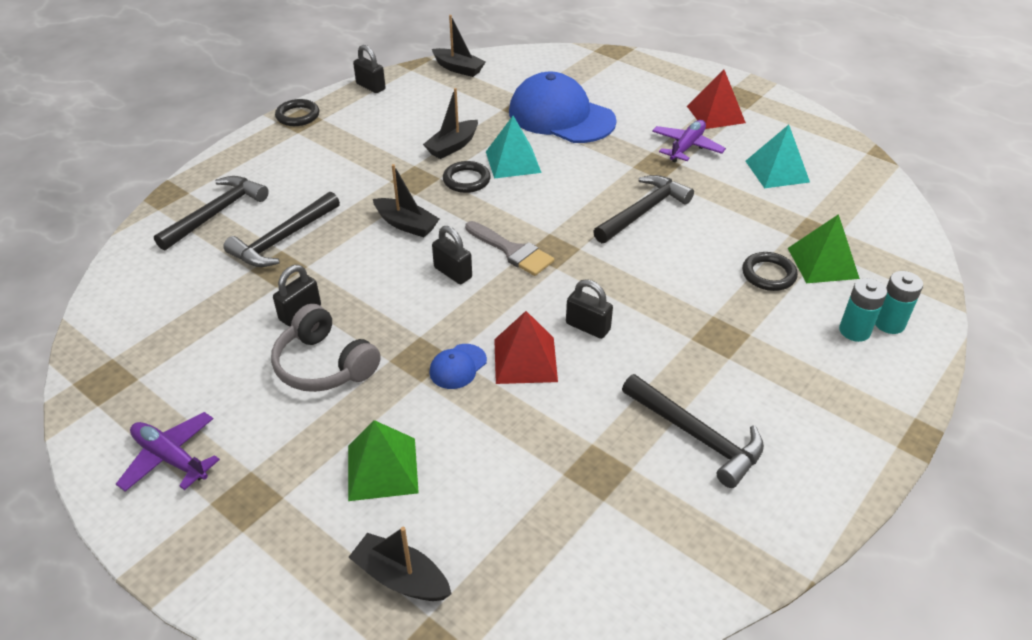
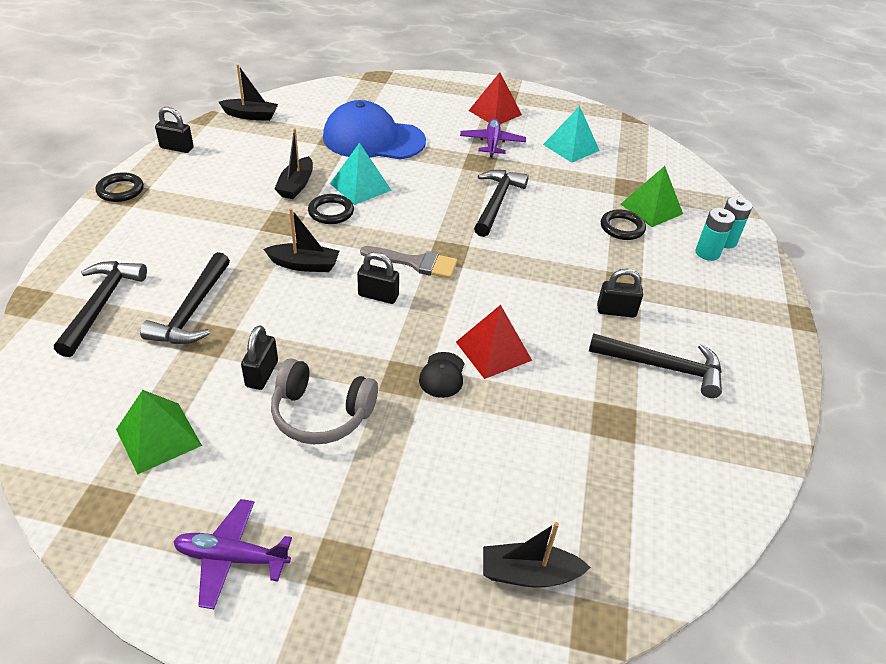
camera: 30 degrees left, 0 degrees up
green pyramid [348,420,419,501] -> green pyramid moved to [116,390,202,475]
blue cap [429,344,487,389] -> black cap [419,352,465,398]
black padlock [566,279,613,339] -> black padlock moved to [597,269,643,318]

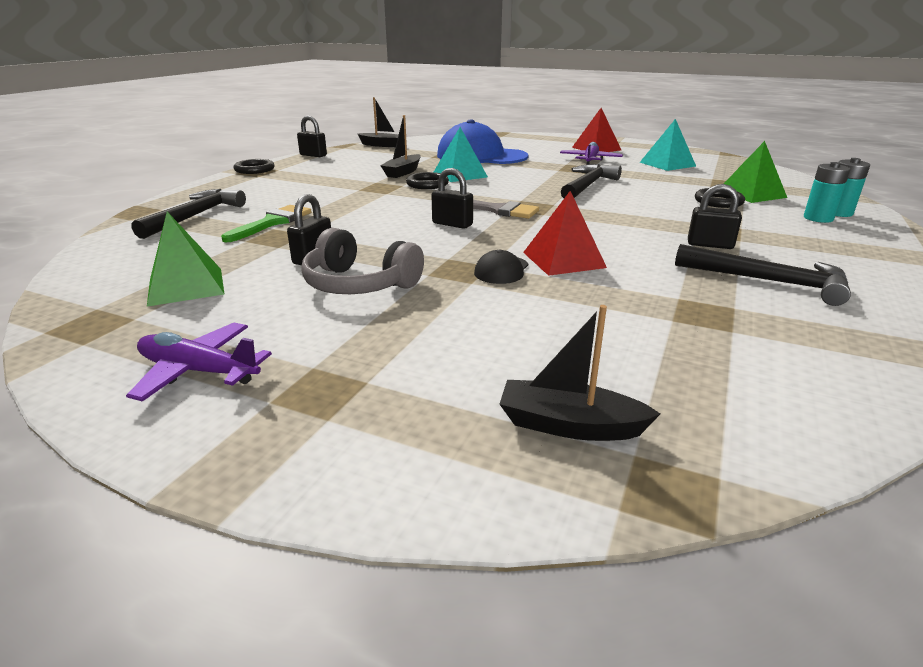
camera: 15 degrees right, 15 degrees down
black hammer [140,252,230,344] -> green brush [221,205,312,242]
black boat [264,208,339,272] -> none

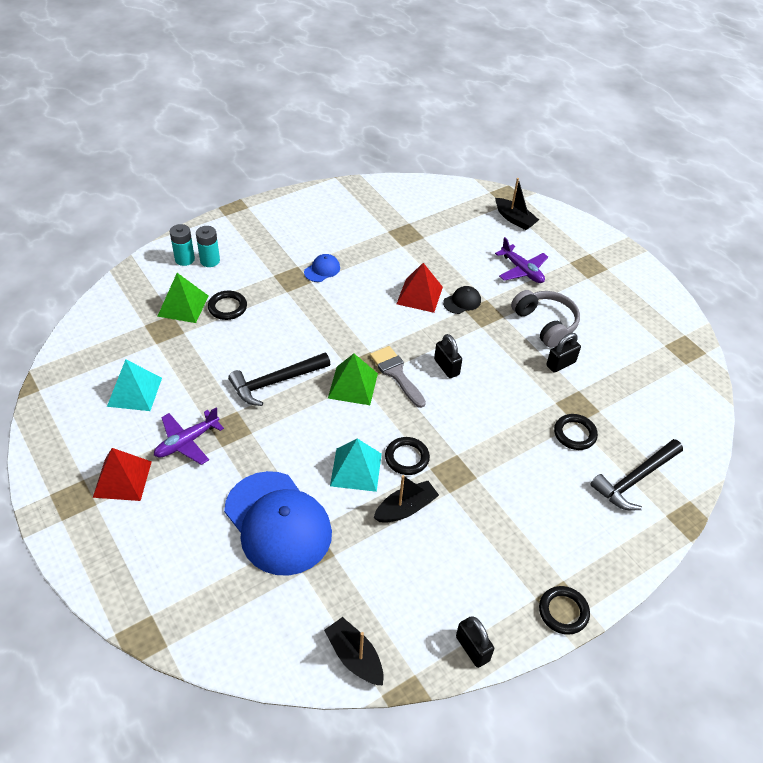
camera: 150 degrees left, 20 degrees up
purple plane [126,323,272,402] -> purple plane moved to [495,237,548,283]
green pyramid [147,212,224,307] -> green pyramid moved to [328,354,378,405]
green brush [221,205,312,242] -> black ring [554,414,598,450]
black hammer [675,244,851,306] -> none
black padlock [688,184,742,249] -> blue cap [304,254,340,282]

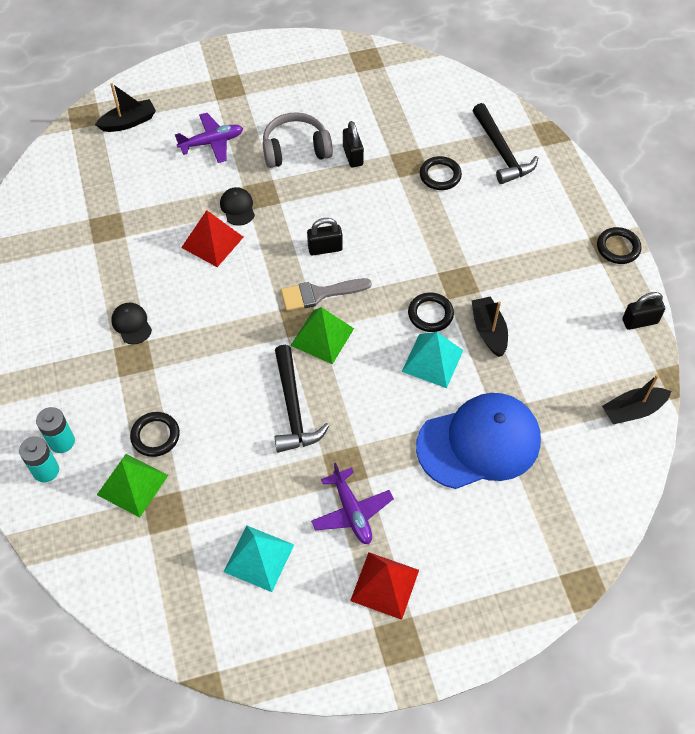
camera: 70 degrees left, 10 degrees up
blue cap [304,254,340,282] -> black cap [112,303,152,344]

